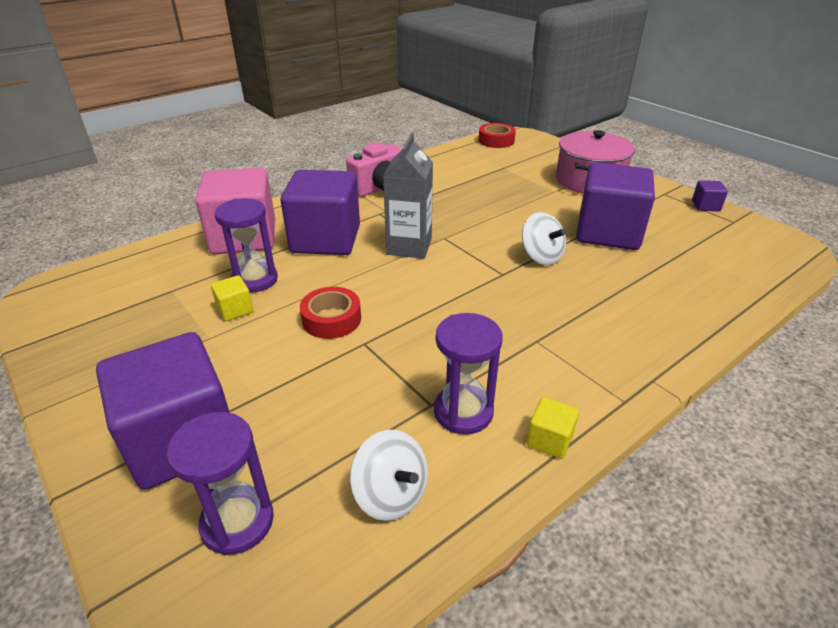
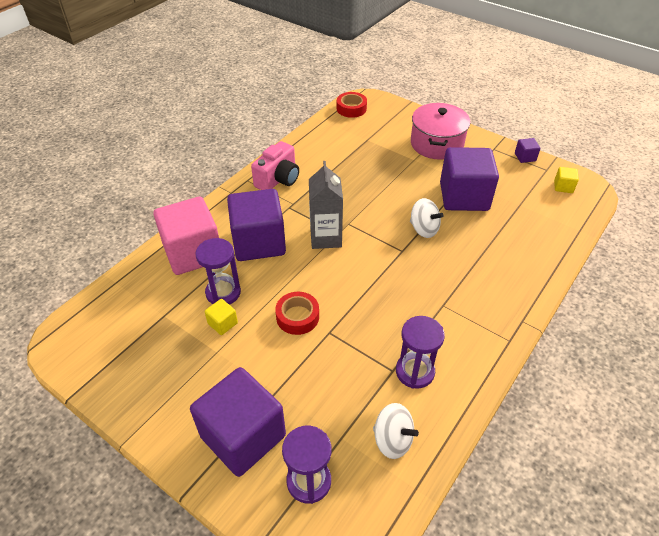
camera: 15 degrees left, 10 degrees up
yellow cube [526,397,579,459] -> yellow cube moved to [554,167,579,193]

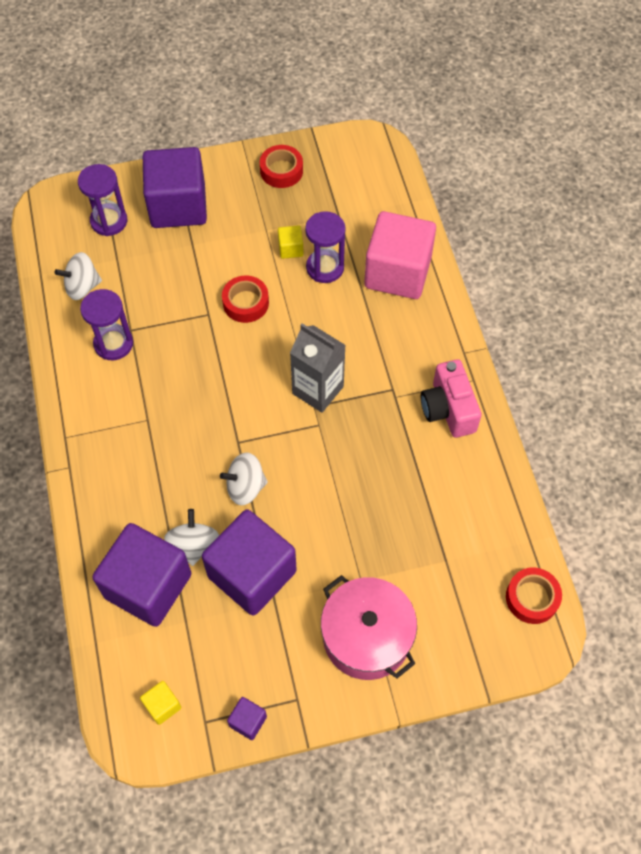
camera: 130 degrees right, 15 degrees up
purple cube [227,189,286,261] -> purple cube moved to [92,523,192,627]
none -> white spinning top [164,509,219,566]
none -> red tape [260,145,303,188]

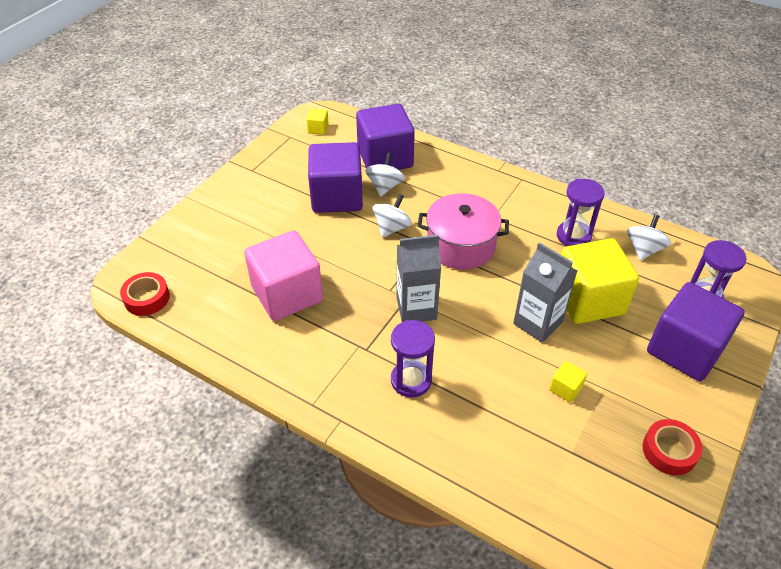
camera: 135 degrees right, 15 degrees down
white spinning top [164,509,219,566] -> white spinning top turned 120 degrees counterclockwise [365,153,405,197]
red tape [222,275,269,323] -> grey carton [513,242,577,343]
purple cube [227,697,267,740] -> none
purple hourglass [305,211,346,283] -> purple hourglass moved to [391,320,435,398]
pink pot [321,575,417,680] -> pink pot moved to [418,193,509,270]
pink cube [364,211,436,299] -> pink cube moved to [244,230,323,321]
pink camera [421,359,482,438] -> none
none -> yellow cube [561,238,639,324]

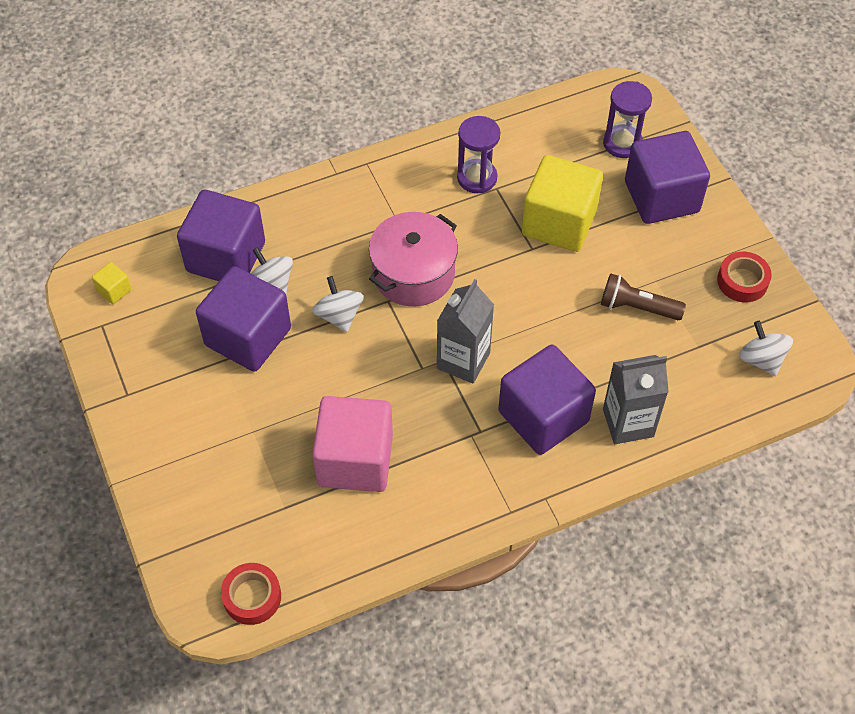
camera: 55 degrees left, 10 degrees up
purple hourglass [391,320,435,398] -> purple cube [498,345,596,455]
grey carton [513,242,577,343] -> grey carton moved to [603,355,669,444]
yellow cube [549,361,587,403] -> brown flashlight [601,273,686,320]
white spinning top [627,214,671,261] -> white spinning top moved to [739,321,793,376]

